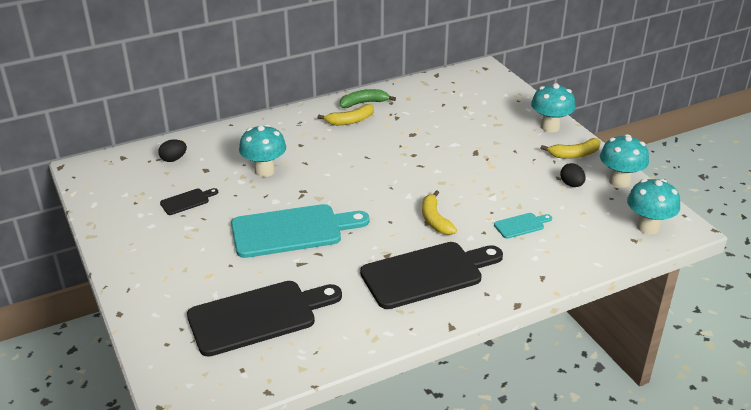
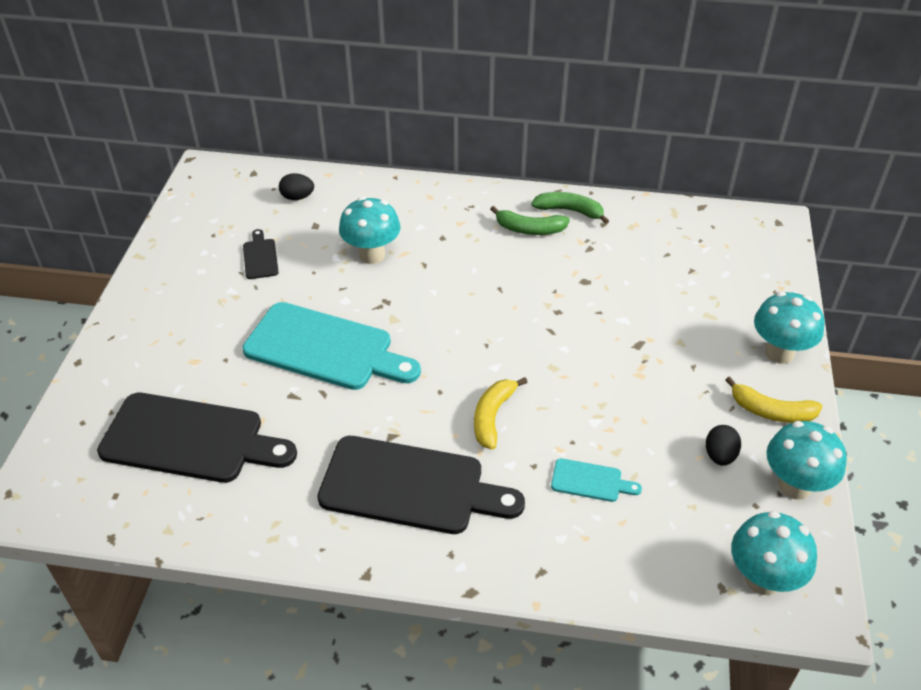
camera: 35 degrees right, 10 degrees up
black cutting board [160,188,218,215] -> black cutting board turned 105 degrees counterclockwise [243,229,279,279]
yellow banana [317,104,374,125] -> green banana [490,206,570,235]

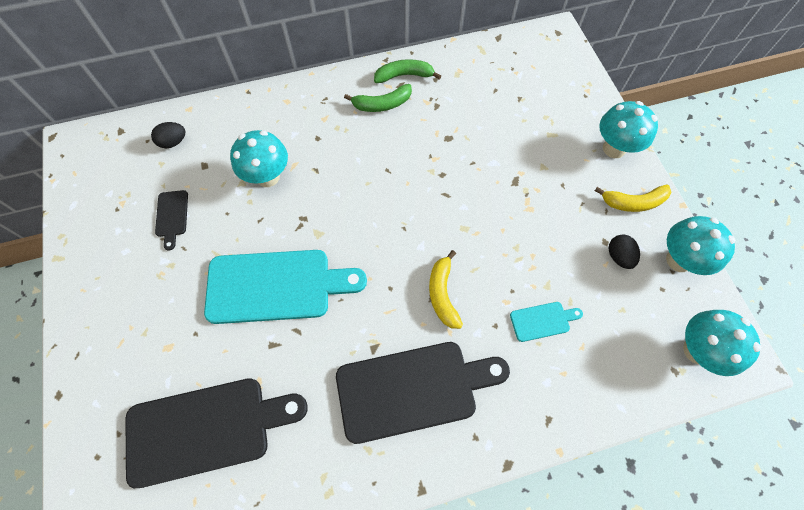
camera: 25 degrees left, 20 degrees up
black cutting board [243,229,279,279] -> black cutting board turned 150 degrees counterclockwise [155,190,188,251]

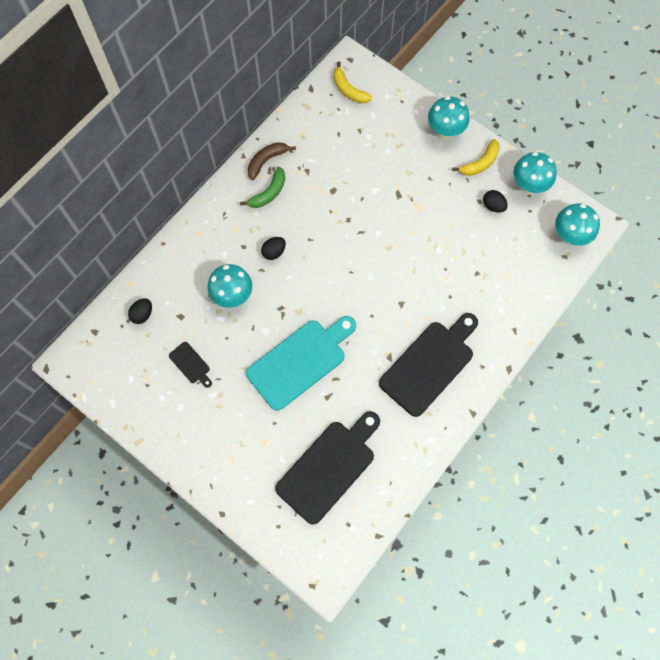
camera: 35 degrees left, 5 degrees up
green banana [374,59,441,83] -> brown banana [248,142,296,180]
yellow banana [429,250,463,329] -> yellow banana moved to [333,62,372,103]
turquoise cutting board [510,302,583,342] -> none
none -> black egg [261,237,286,260]

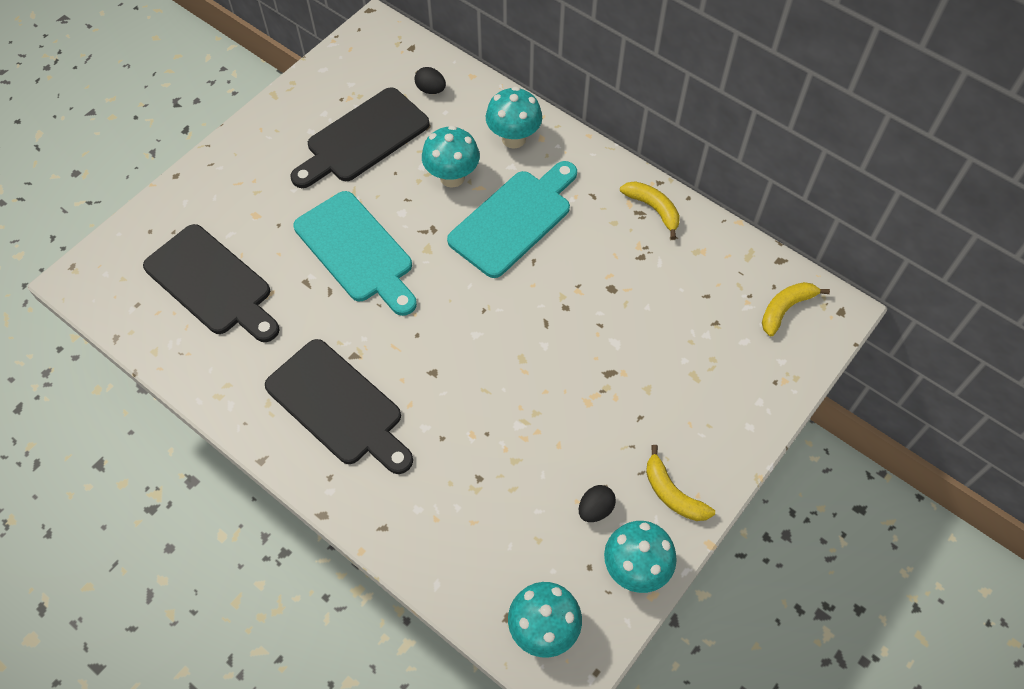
camera: 90 degrees right, 10 degrees down
black cutting board [169,342,212,388] -> black cutting board [291,87,429,188], size x2.27
green banana [240,167,285,208] -> none
brown banana [248,142,296,180] -> yellow banana [620,181,680,239]
black egg [261,237,286,260] -> turquoise cutting board [447,161,577,278]
turquoise mushroom [428,96,470,139] -> turquoise mushroom moved to [486,87,542,149]

